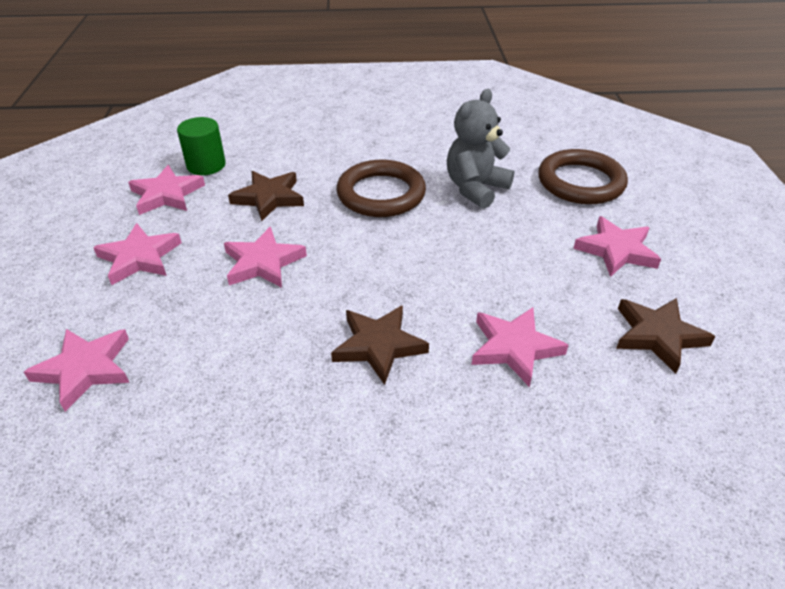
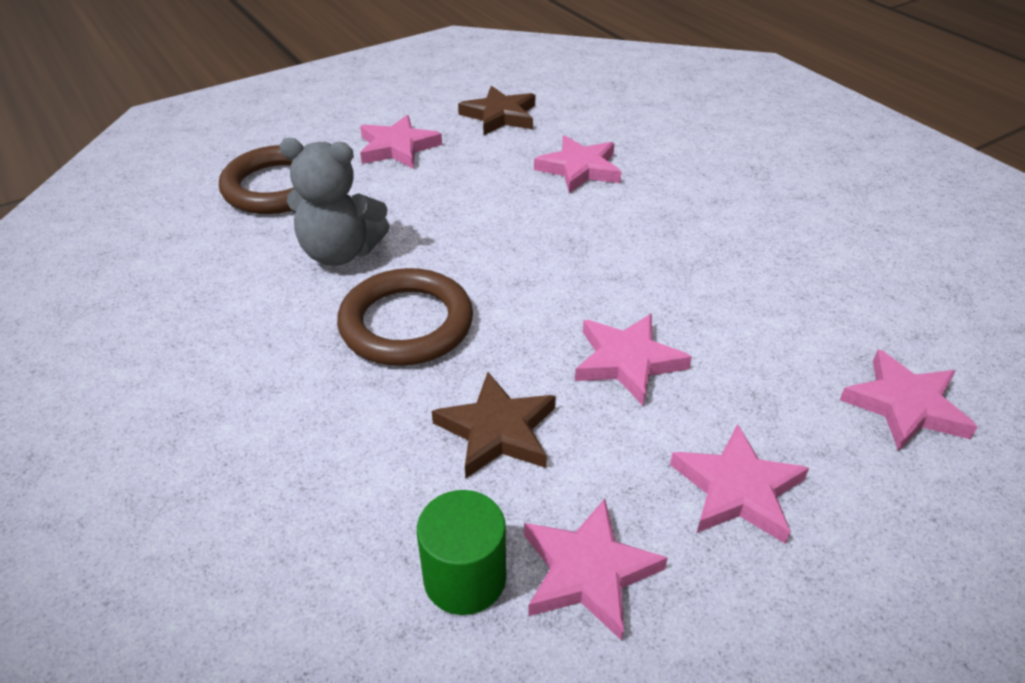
camera: 120 degrees left, 0 degrees up
brown star [331,305,429,385] -> none

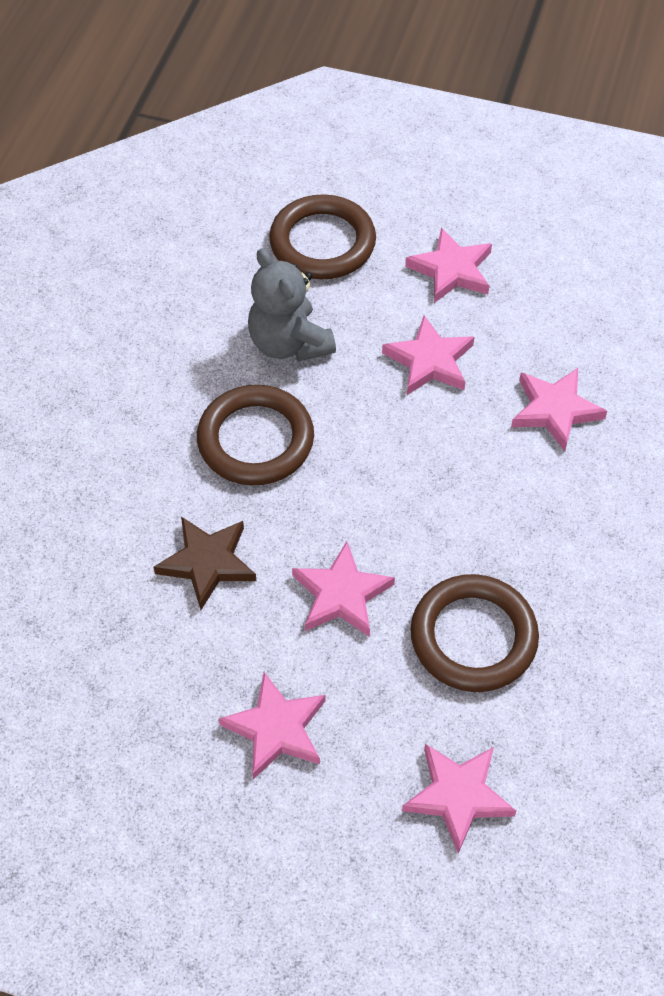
camera: 50 degrees right, 15 degrees up
green cylinder [417,490,506,615] -> none
brown star [458,86,535,135] -> none
pink star [524,499,668,641] -> pink star moved to [382,316,474,395]
none -> brown ring [410,574,539,692]

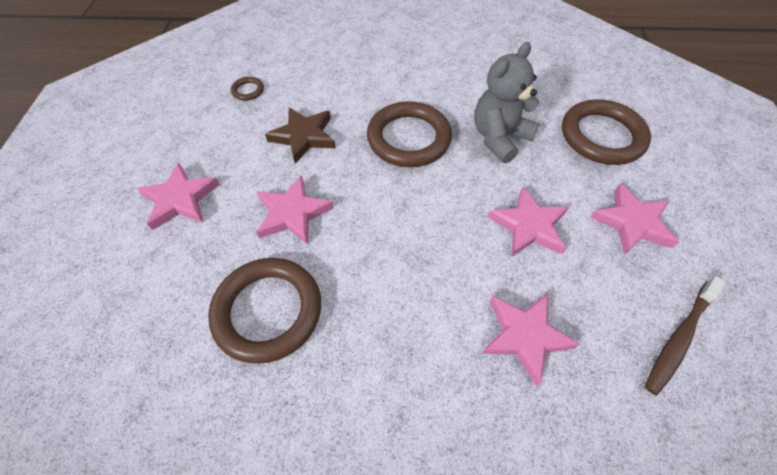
camera: 75 degrees right, 0 degrees up
pink star [402,744,516,854] -> none
none -> brown ring [231,77,264,101]
none -> brown toothbrush [645,276,726,395]

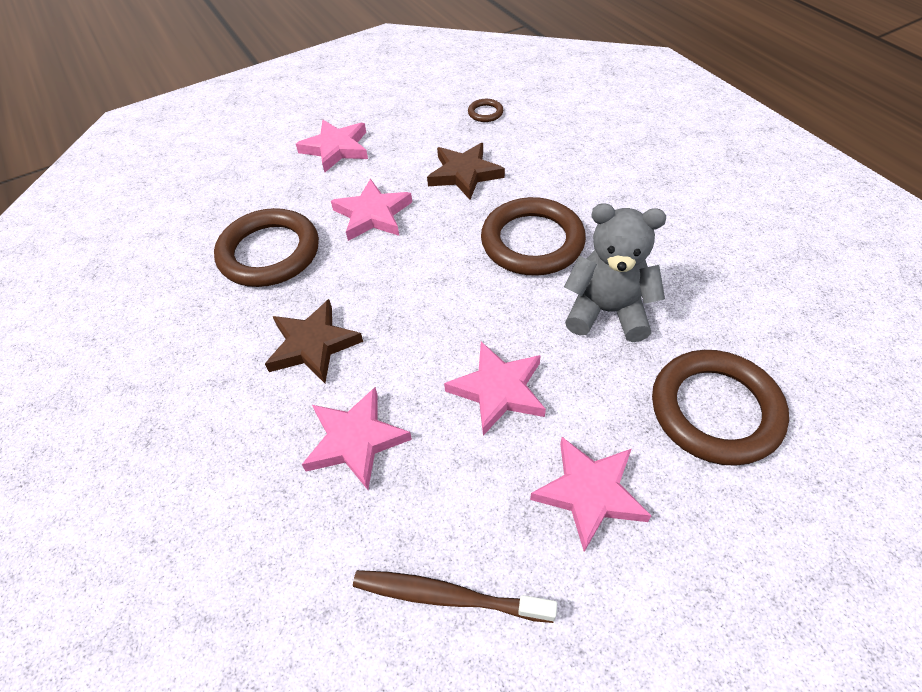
camera: 60 degrees right, 5 degrees down
none -> brown star [265,299,363,383]

